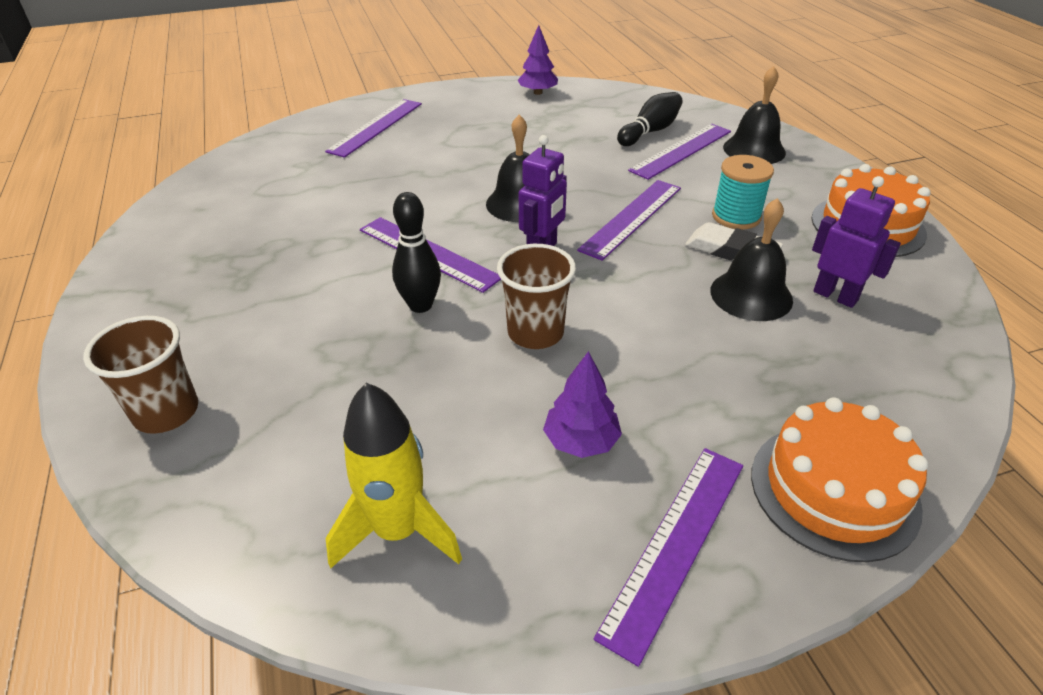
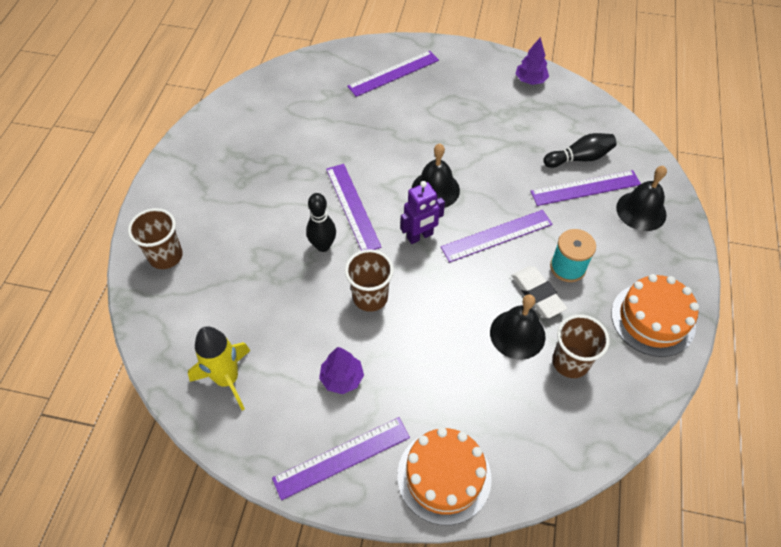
camera: 30 degrees right, 15 degrees up
purple robot [812,176,901,308] -> brown cup [552,315,610,378]

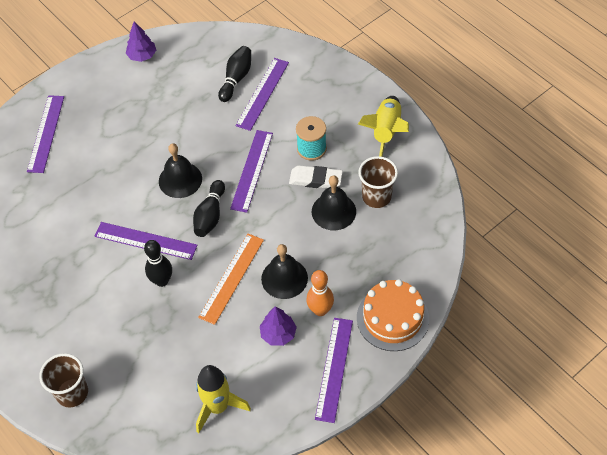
camera: 50 degrees left, 0 degrees up
brown cup [345,249,394,312] -> orange ruler [198,234,264,325]
purple robot [400,181,445,244] -> black bowling pin [193,180,225,237]
orange cake [611,274,699,357] -> yellow rocket [358,96,409,157]
black bell [616,166,667,231] -> black bell moved to [261,244,308,299]
none -> orange bowling pin [306,270,334,316]

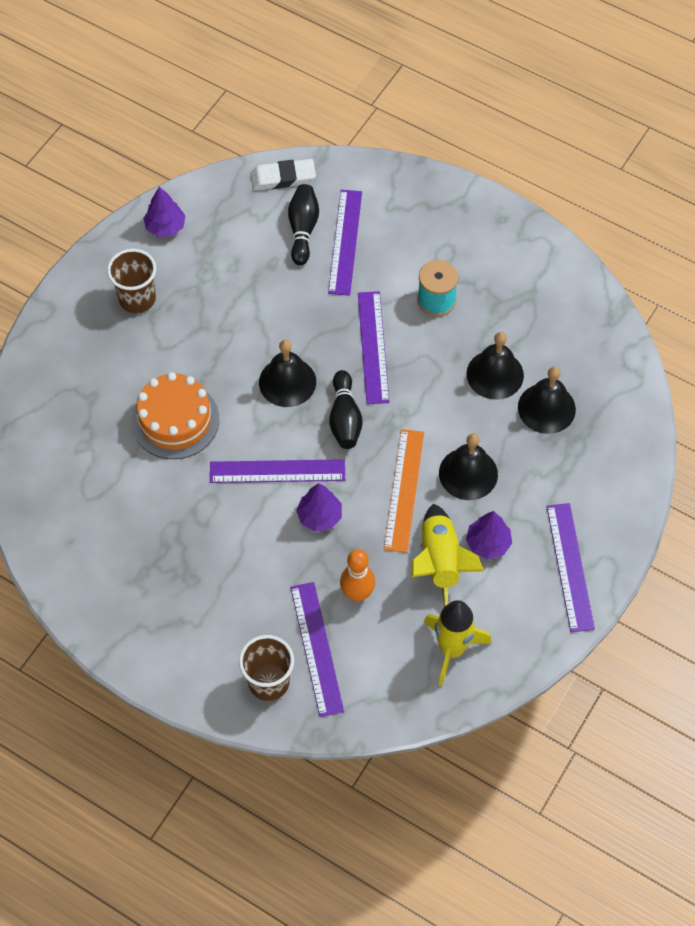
camera: 20 degrees left, 5 degrees up
purple ruler [27,95,64,173] -> purple ruler moved to [290,582,344,717]
black bowling pin [144,240,172,287] -> purple tree [296,483,342,532]
white eraser [289,165,343,188] -> white eraser moved to [250,159,316,190]
orange bowling pin [306,270,334,316] -> orange bowling pin moved to [340,549,375,602]
orange cake [357,279,429,351] -> orange cake moved to [131,372,219,459]
yellow rocket [358,96,409,157] -> yellow rocket moved to [412,504,484,607]
brown cup [358,156,398,208] -> brown cup moved to [107,249,156,313]
none -> black bell [518,367,576,434]

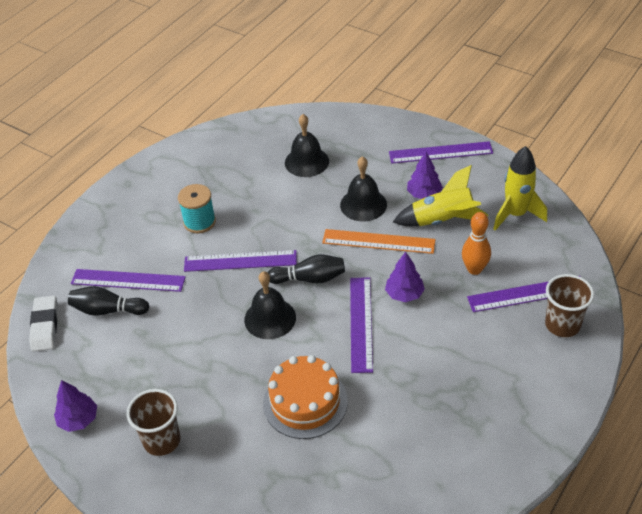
camera: 85 degrees left, 15 degrees down
black bell [467,332,524,400] -> none

